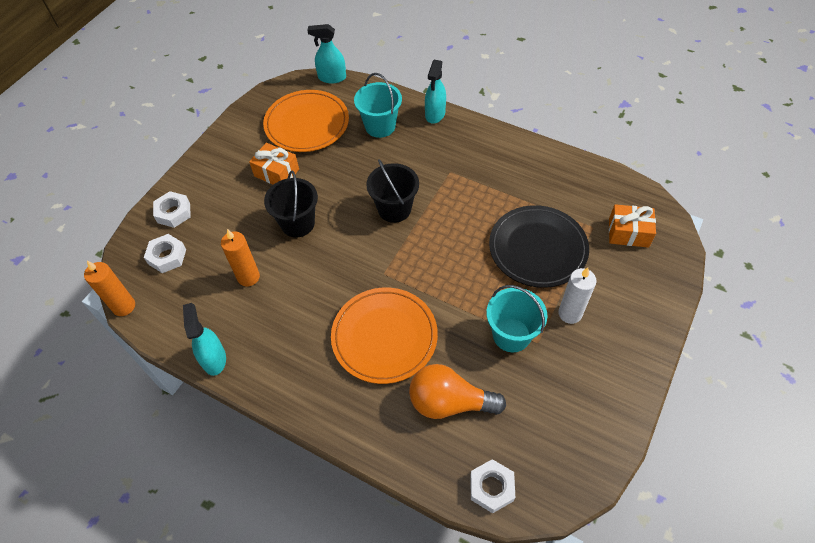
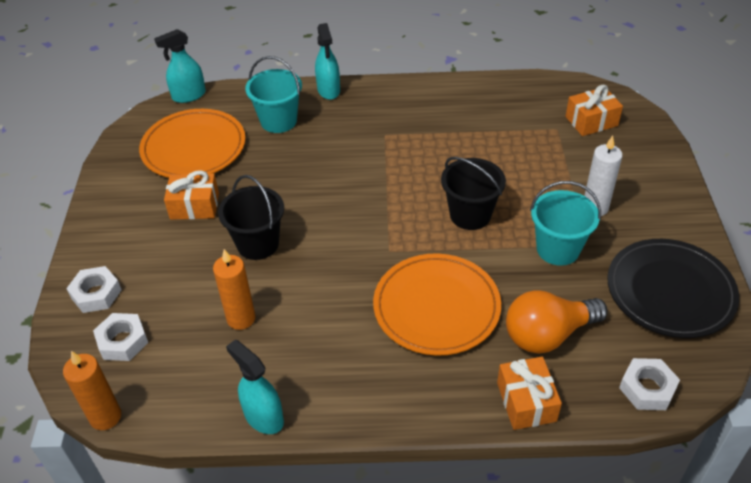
camera: 30 degrees left, 10 degrees down
black bucket [366,159,419,223] -> black bucket moved to [441,157,506,230]
black plate [489,205,589,288] -> black plate moved to [607,239,739,338]
none -> orange gift [497,357,562,430]

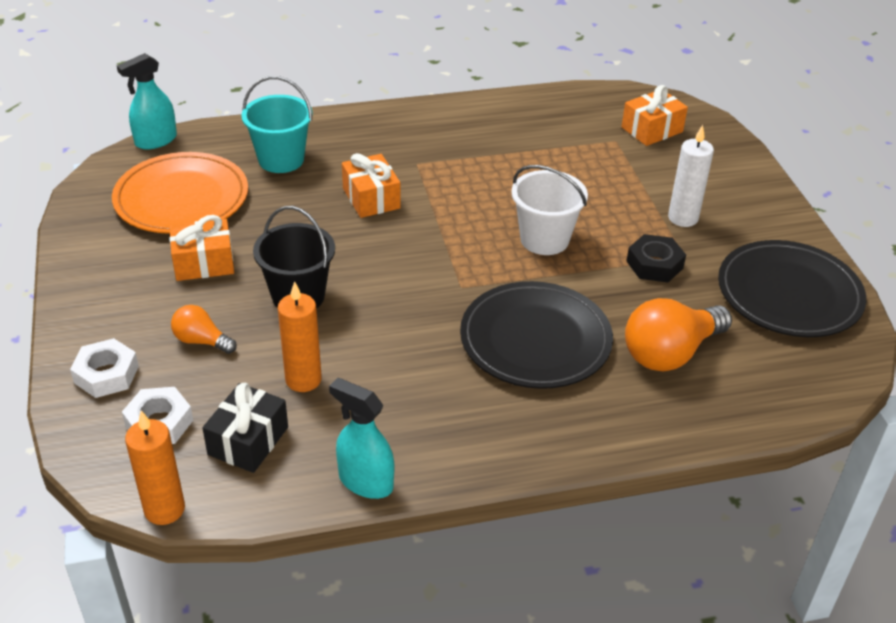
camera: 15 degrees left, 5 degrees down
turquoise spray bottle [315,23,340,100] -> none
orange plate [373,253,501,356] -> black plate [460,281,613,389]
black bucket [441,157,506,230] -> white bucket [511,165,588,255]
orange gift [497,357,562,430] -> orange gift moved to [342,153,401,218]
turquoise bucket [530,181,601,266] -> black nut [627,234,686,282]
white nut [619,358,680,410] -> none
none -> orange light bulb [171,305,237,354]
none -> black gift [203,383,288,473]

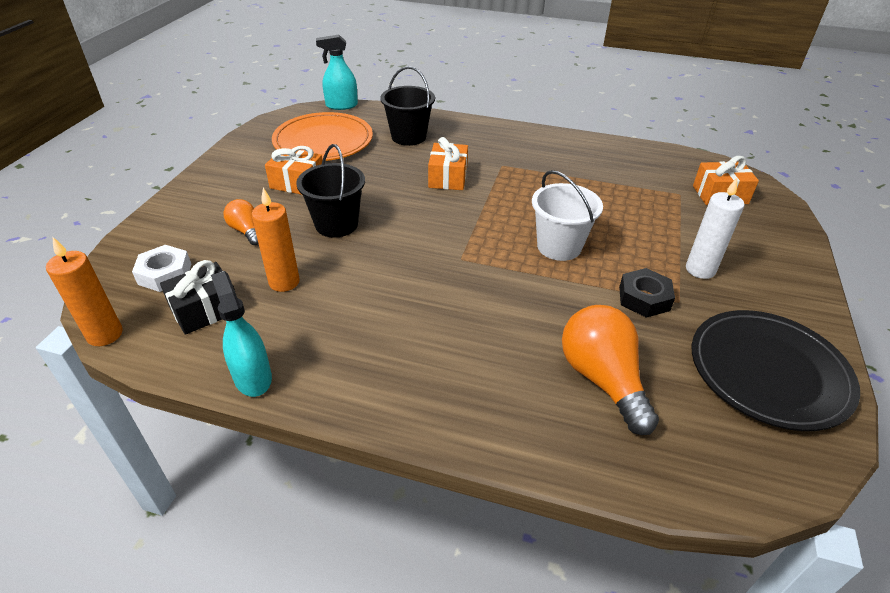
camera: 30 degrees right, 0 degrees up
white nut [70,338,139,398] -> none
turquoise bucket [241,76,312,173] -> black bucket [380,66,435,146]
black plate [460,281,613,389] -> none
orange light bulb [625,298,732,372] -> orange light bulb turned 75 degrees clockwise [562,305,659,435]

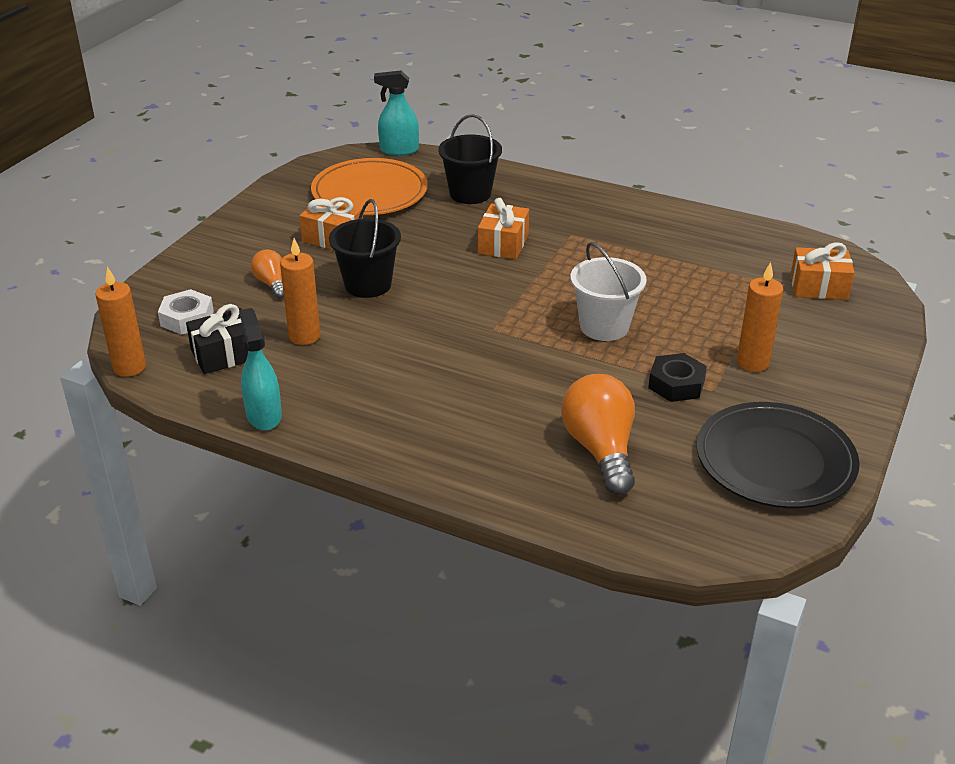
camera: 10 degrees right, 5 degrees down
white candle [686,178,744,279] -> orange candle [737,262,783,372]

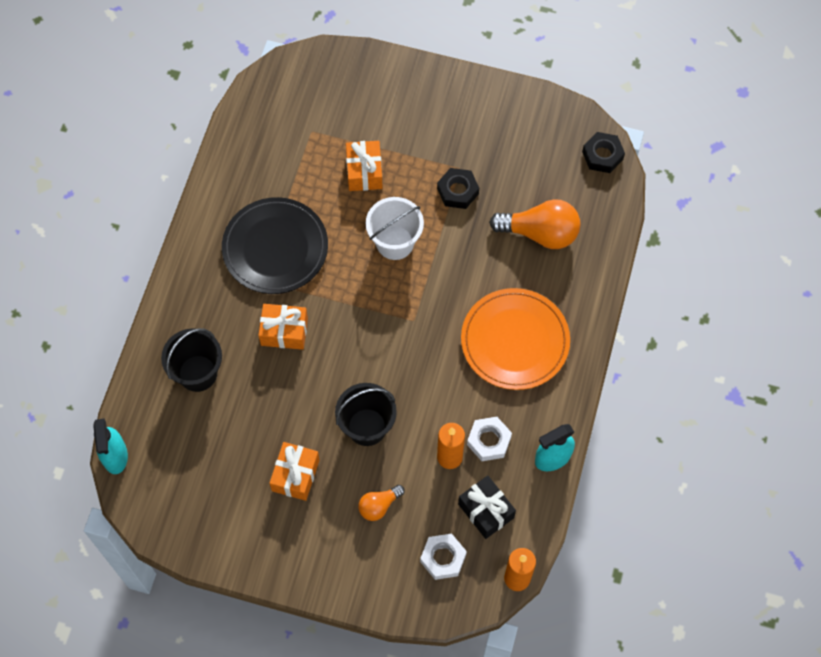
camera: 100 degrees left, 30 degrees up
orange plate [311,158,428,215] -> orange plate moved to [461,288,570,390]
orange light bulb [561,374,635,495] -> orange light bulb turned 150 degrees counterclockwise [489,199,580,249]
black plate [697,402,860,508] -> black plate moved to [222,197,328,294]
orange candle [737,262,783,372] -> none
orange gift [791,242,855,300] -> orange gift moved to [346,141,383,191]
none -> white nut [467,417,512,461]
none -> black nut [582,132,625,173]

